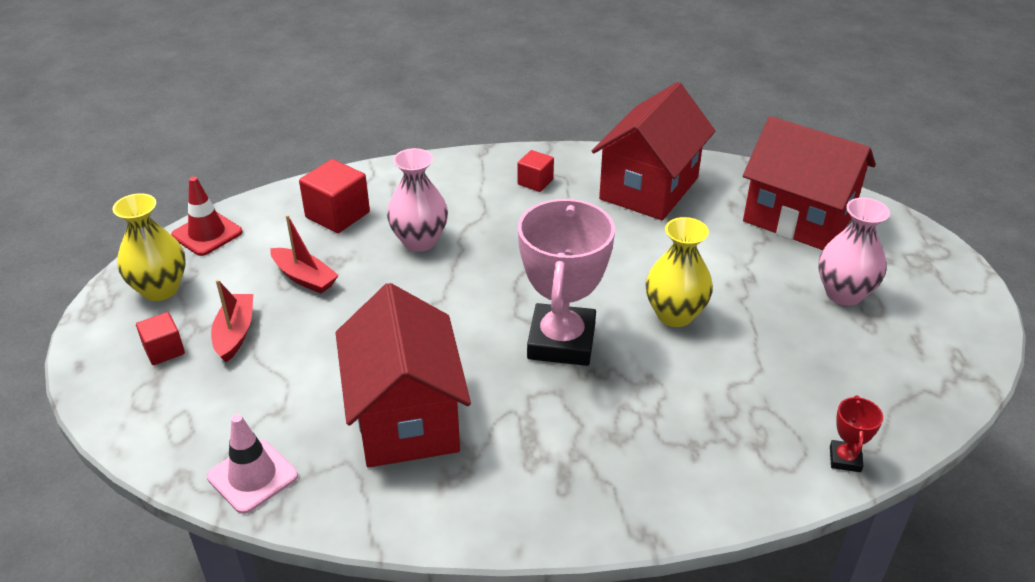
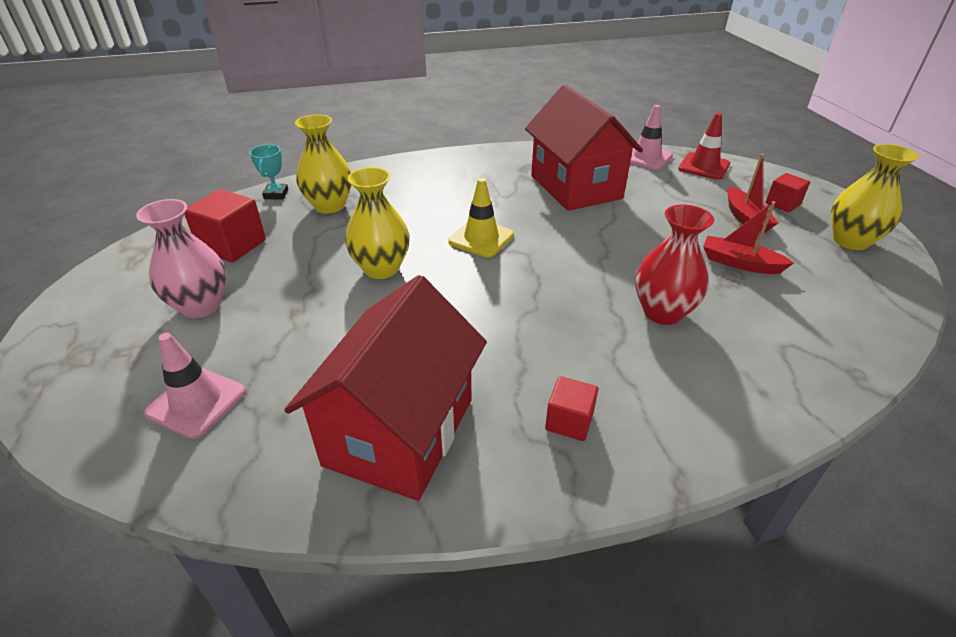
camera: 170 degrees right, 0 degrees up
red traffic cone [171,177,243,256] -> red traffic cone moved to [678,113,730,180]
red cube [299,159,370,233] -> red cube moved to [184,189,266,262]
pink vase [387,148,448,252] -> red vase [635,204,714,325]
pink trophy [518,199,615,366] -> yellow traffic cone [448,178,514,258]
red house [743,116,876,250] -> pink traffic cone [144,333,246,439]
red trophy [830,395,883,472] -> turquoise trophy [250,145,288,199]
none -> yellow vase [295,114,352,213]

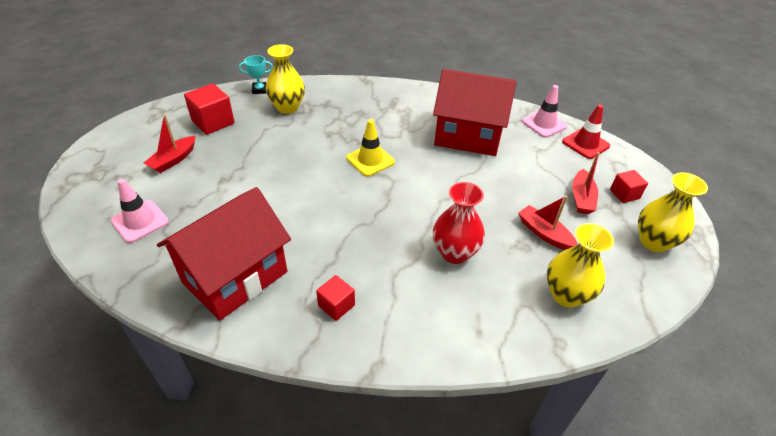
camera: 20 degrees right, 5 degrees up
pink vase [136,199,226,318] -> red boat [144,114,196,173]
turquoise trophy [250,145,288,199] -> turquoise trophy turned 60 degrees clockwise [239,55,273,94]
yellow vase [345,167,410,279] -> yellow vase moved to [547,223,614,308]
red house [525,85,643,211] -> red house turned 75 degrees counterclockwise [433,69,517,156]

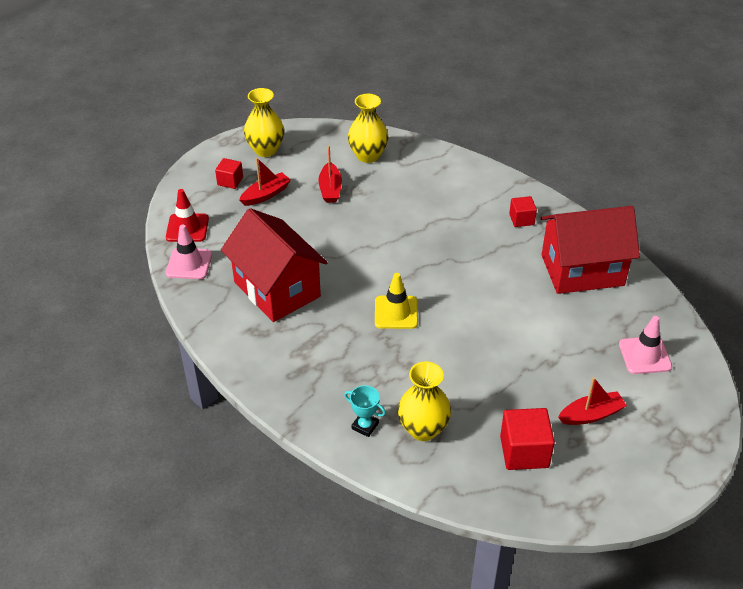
camera: 140 degrees left, 0 degrees up
turquoise trophy [239,55,273,94] -> turquoise trophy moved to [344,385,386,437]
red vase [433,182,485,264] -> none

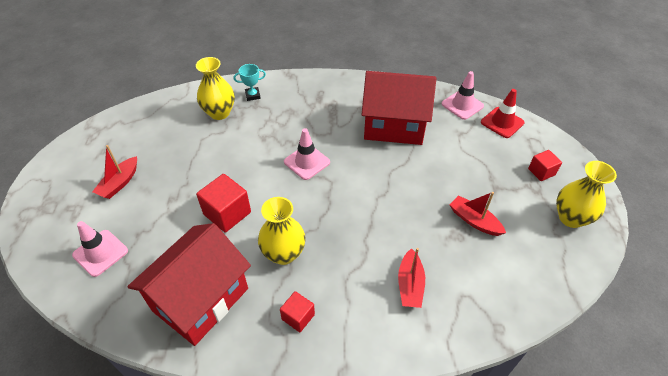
camera: 135 degrees right, 5 degrees up
red boat [239,158,291,206] -> red boat moved to [398,248,425,308]
yellow vase [348,94,389,163] -> yellow vase moved to [258,197,306,265]
yellow traffic cone [375,273,418,329] -> pink traffic cone [284,128,330,180]
red cube [500,408,555,470] -> red cube moved to [196,174,251,232]

